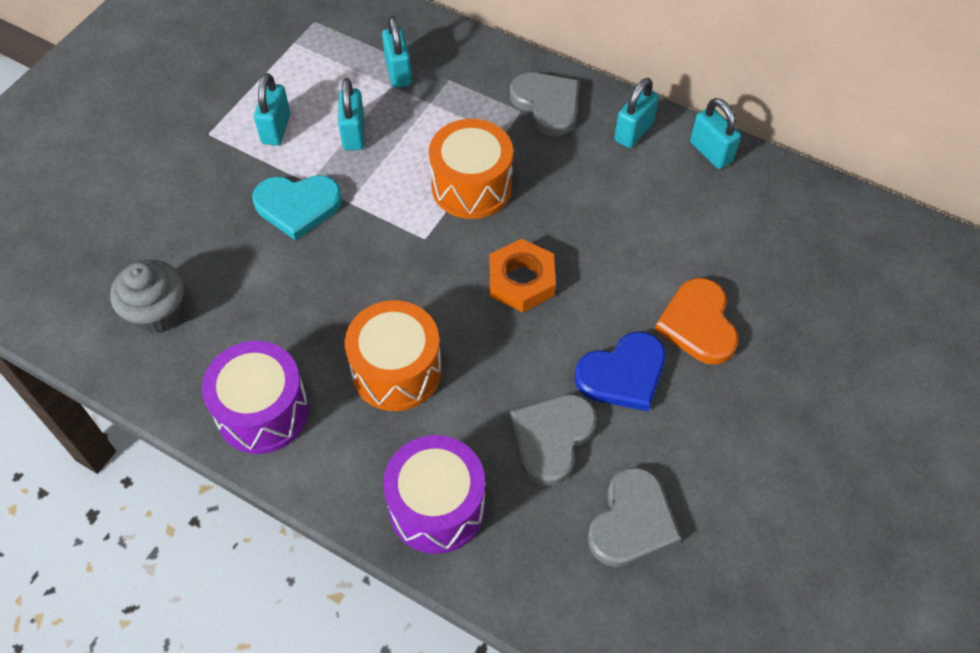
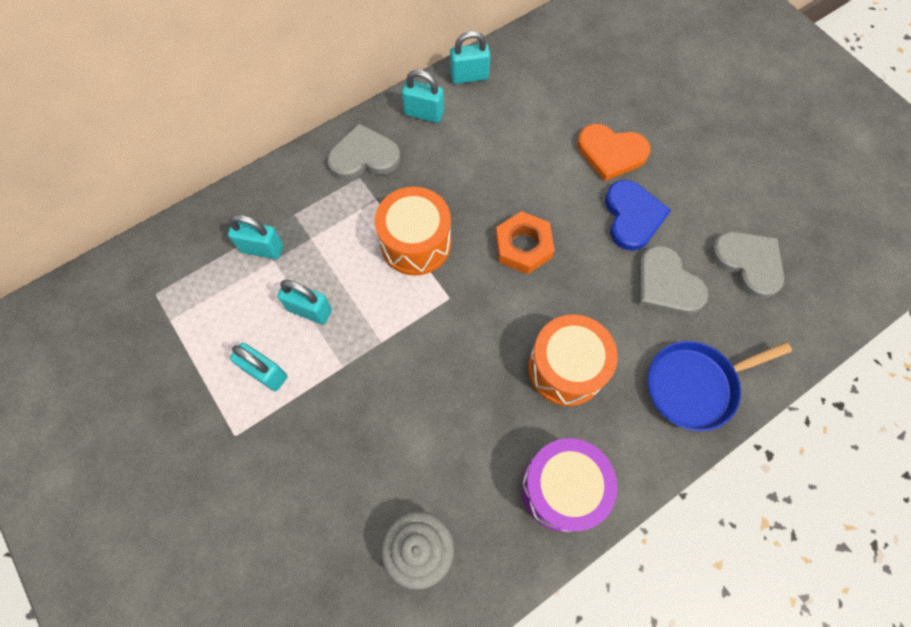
camera: 65 degrees left, 10 degrees up
turquoise heart [252,175,342,241] -> none
purple drum [383,435,485,554] -> blue pan [648,341,792,431]
turquoise padlock [614,78,659,148] -> turquoise padlock turned 45 degrees counterclockwise [402,70,444,123]

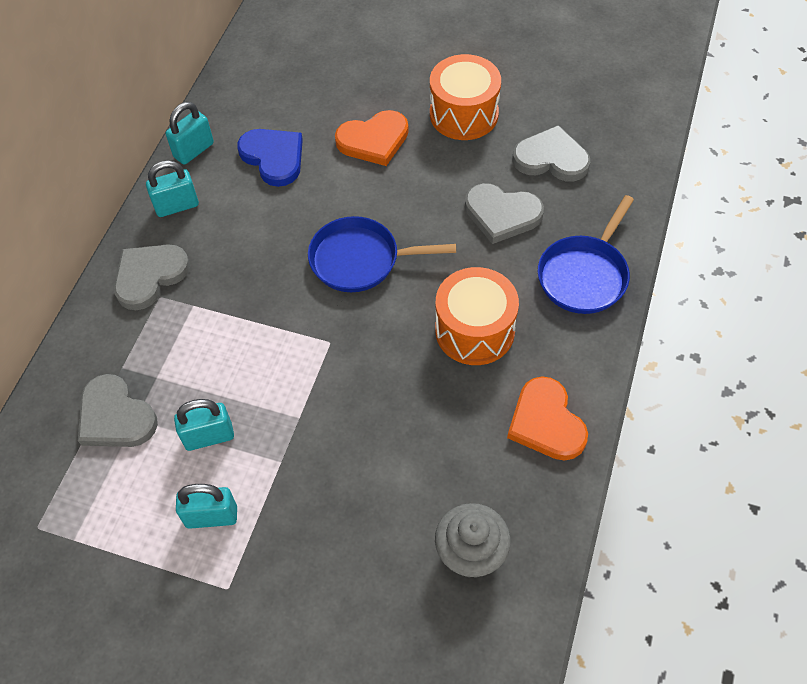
camera: 35 degrees left, 10 degrees down
turquoise padlock [228,214,283,259] -> grey heart [78,374,158,447]
orange drum [375,187,451,276] -> orange drum moved to [430,54,501,140]
orange nut [495,211,555,274] -> blue pan [308,216,456,292]
purple drum [521,438,617,532] -> orange heart [507,376,588,461]
blue heart [605,180,671,251] -> blue heart moved to [237,129,303,187]

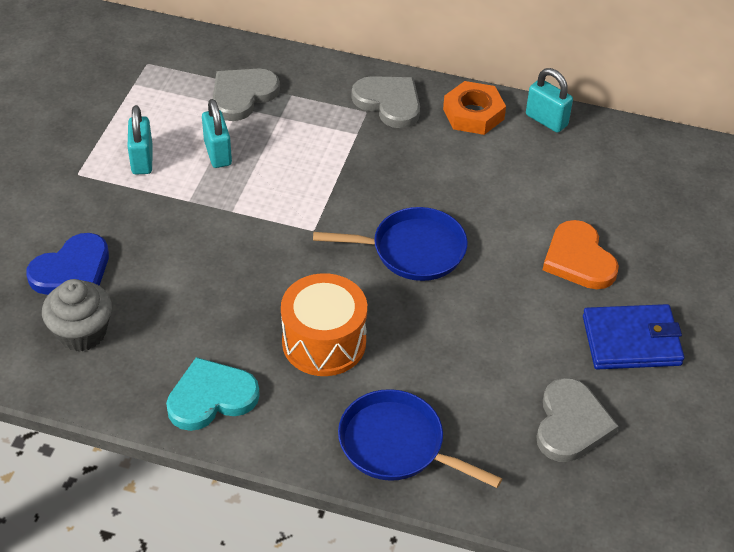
camera: 85 degrees right, 10 degrees down
turquoise padlock [146,160,199,217] -> orange nut [443,81,506,135]
blue heart [237,129,303,187] -> blue heart moved to [26,233,109,295]
blue pan [308,216,456,292] -> blue pan turned 90 degrees clockwise [313,207,468,281]
orange drum [430,54,501,140] -> blue wallet [583,304,684,370]
grey heart [465,183,544,244] -> none
orange heart [507,376,588,461] -> turquoise heart [166,357,260,431]

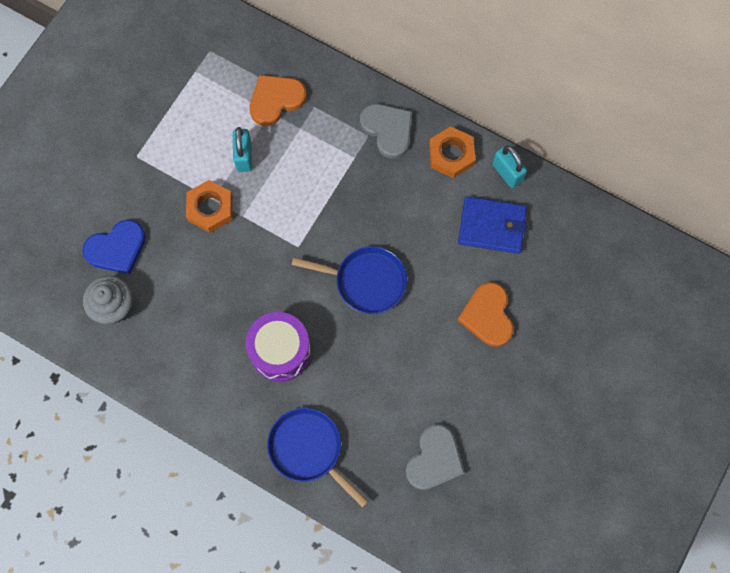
camera: 15 degrees right, 25 degrees up
turquoise padlock [127,105,153,175] -> none
turquoise heart [166,357,260,431] -> none
grey heart [213,69,280,121] -> orange heart [250,75,307,126]
orange drum [281,273,367,376] -> purple drum [246,312,311,382]
blue wallet [583,304,684,370] -> blue wallet moved to [458,196,527,254]
none -> orange nut [186,180,233,233]

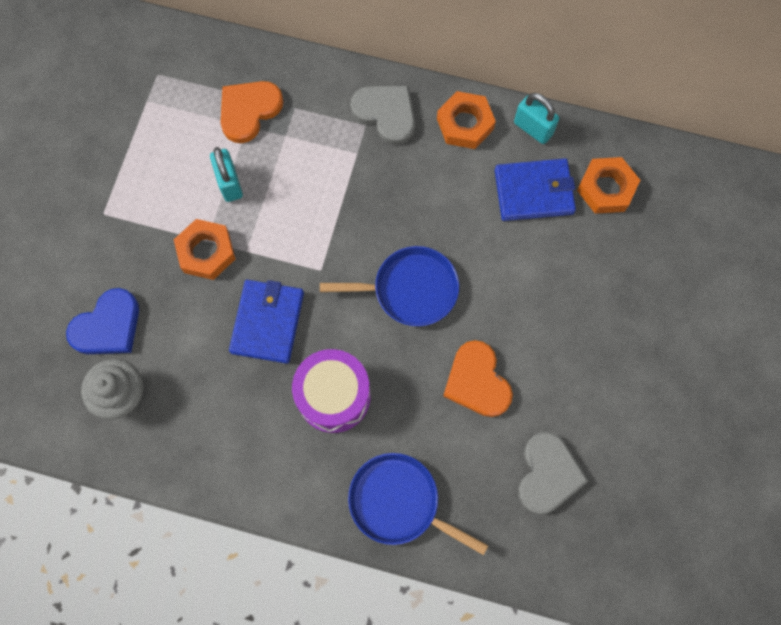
camera: 15 degrees left, 0 degrees up
orange heart [457,282,514,347] -> orange heart moved to [443,340,513,417]
none -> blue wallet [229,280,304,364]
none -> orange nut [577,157,640,214]

